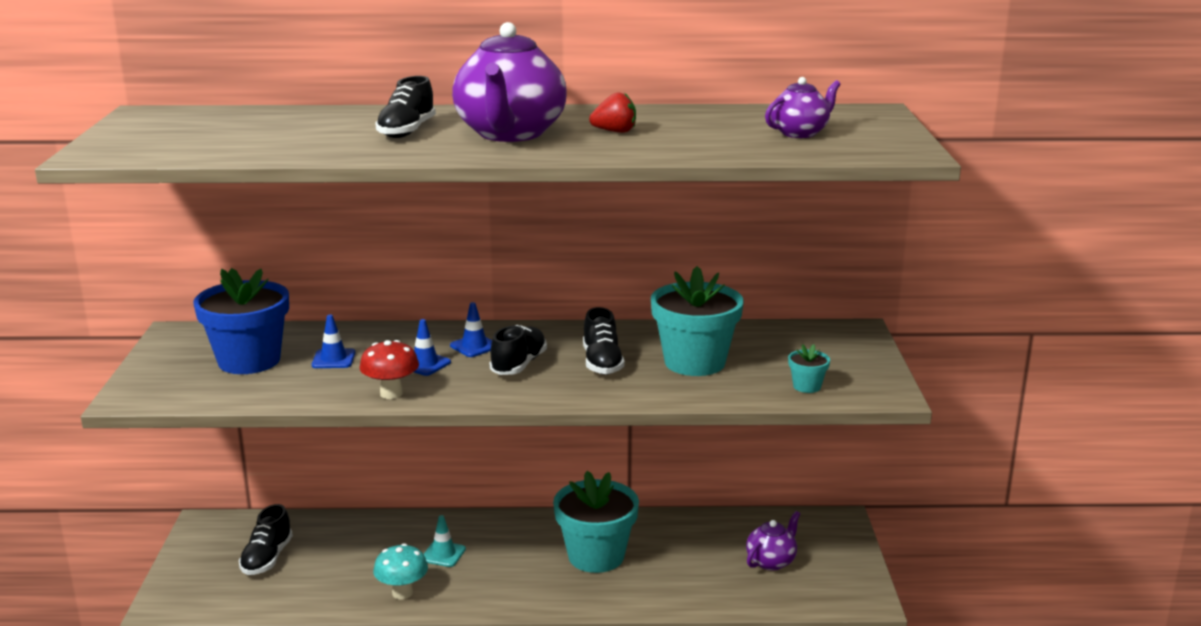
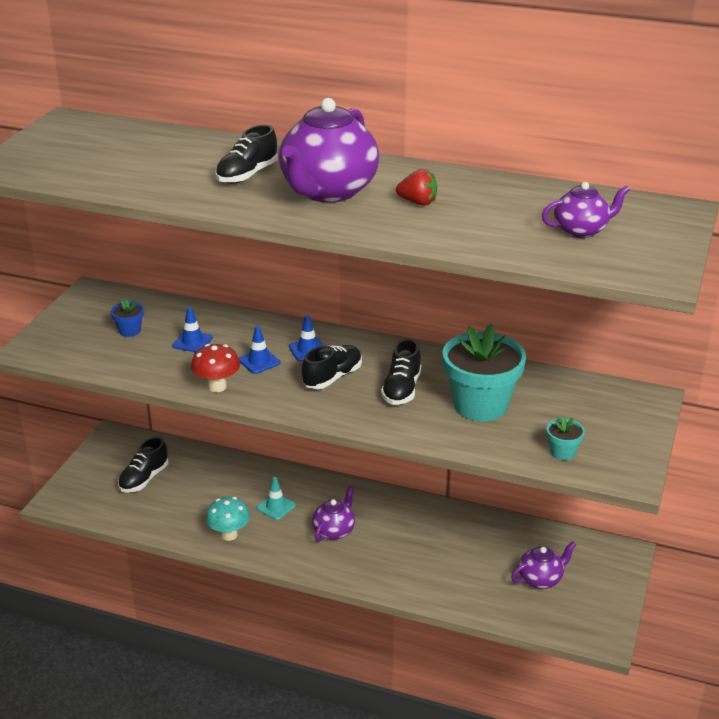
camera: 20 degrees right, 10 degrees up
blue flower pot [194,268,289,374] -> blue flower pot [111,298,144,337], size x0.44
turquoise flower pot [553,471,639,573] -> none
none -> purple teapot [312,486,355,542]

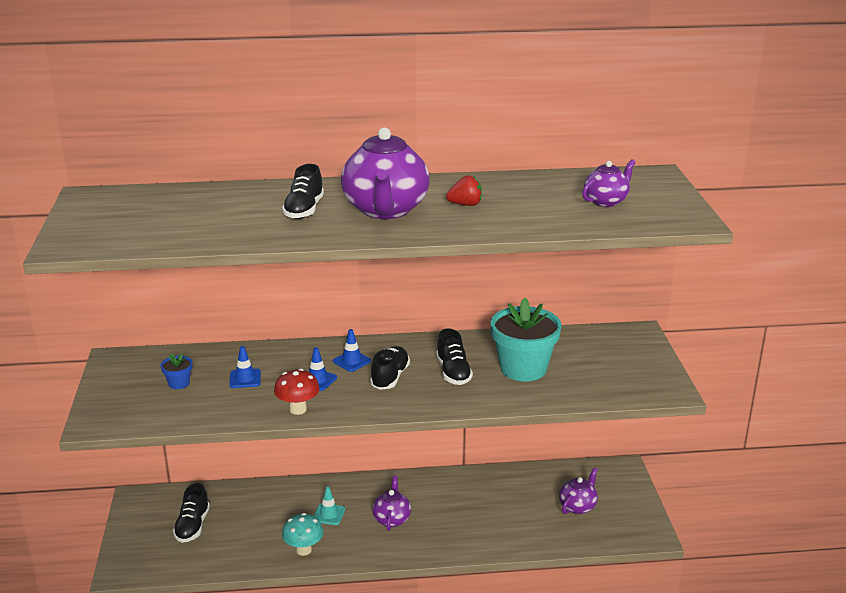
camera: 25 degrees left, 5 degrees down
turquoise flower pot [546,416,585,460] -> none

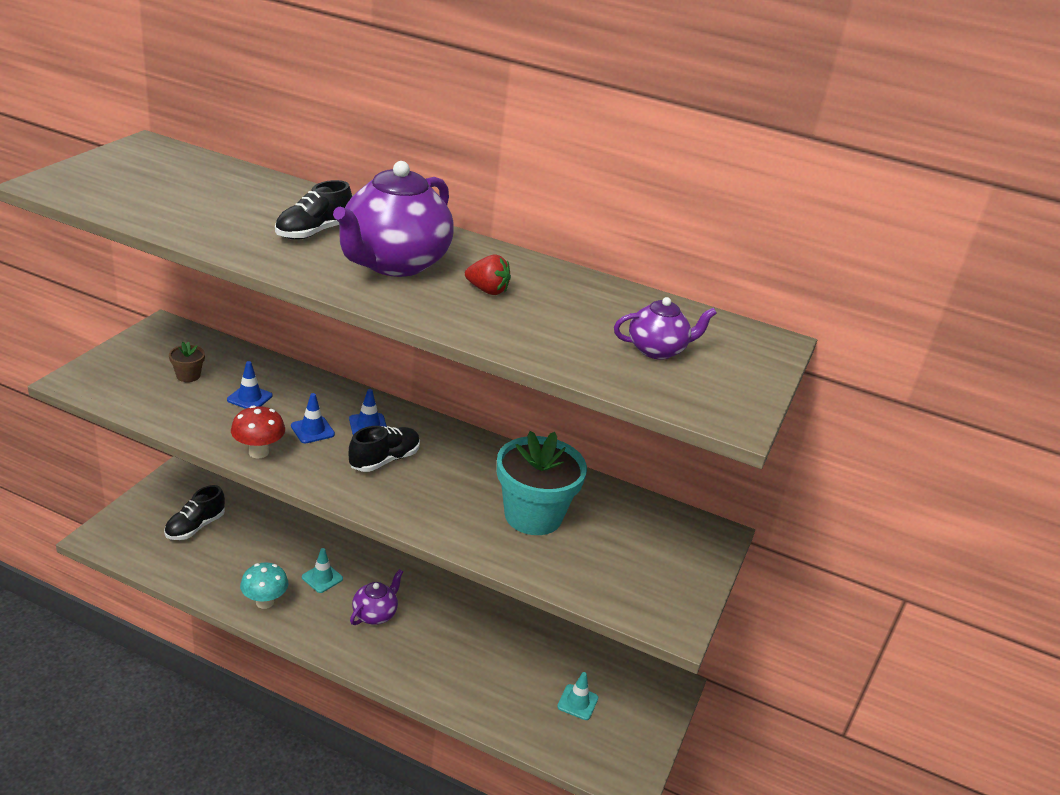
camera: 25 degrees right, 5 degrees up
blue flower pot [161,353,192,389] -> brown flower pot [169,342,205,382]
black shoe [436,328,473,385] -> none
purple teapot [559,467,598,514] -> turquoise traffic cone [557,672,598,720]

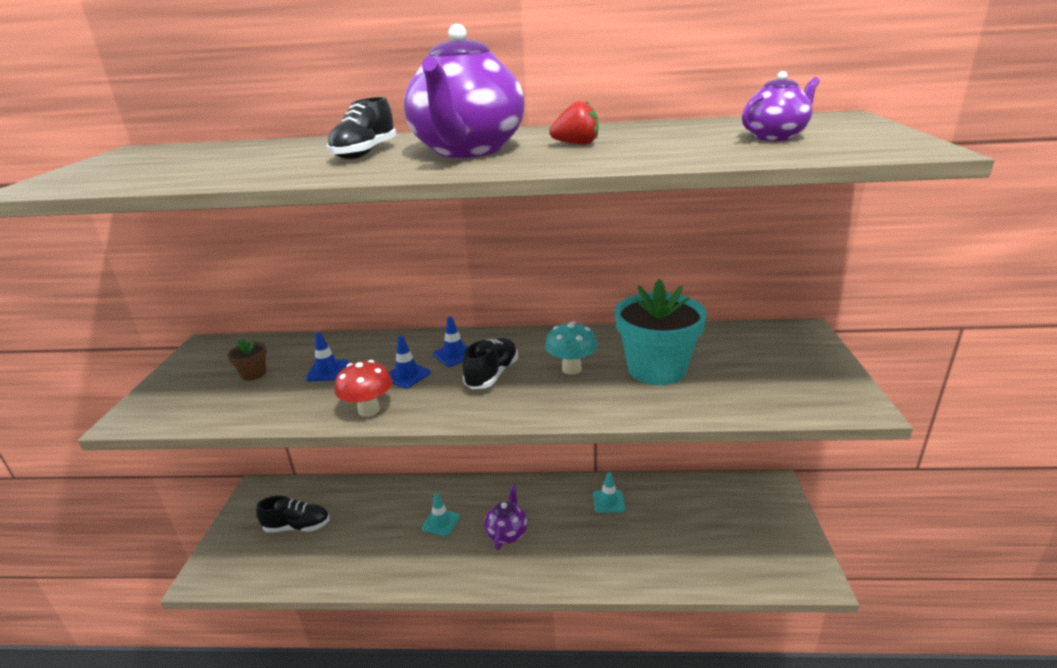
camera: 15 degrees left, 5 degrees down
black shoe [164,485,225,540] -> black shoe turned 105 degrees counterclockwise [256,496,329,532]
turquoise mushroom [240,562,288,609] -> turquoise mushroom moved to [545,321,598,375]
turquoise traffic cone [557,672,598,720] -> turquoise traffic cone moved to [593,472,625,513]

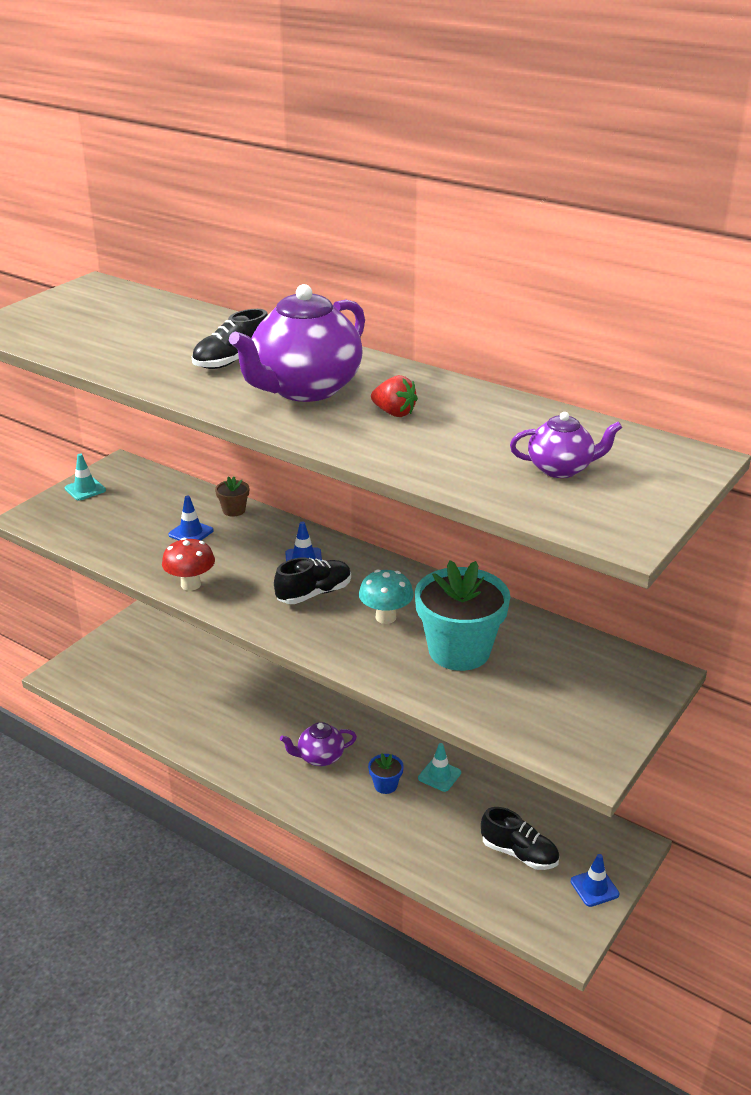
camera: 30 degrees right, 5 degrees up
brown flower pot [227,339,267,381] -> brown flower pot moved to [215,476,249,517]
black shoe [256,496,329,532] -> black shoe moved to [481,807,559,870]
blue traffic cone [389,336,431,388] -> blue traffic cone moved to [571,854,620,907]
turquoise traffic cone [422,493,460,536] -> turquoise traffic cone moved to [65,454,106,501]
purple teapot [484,484,528,550] -> purple teapot turned 150 degrees counterclockwise [280,722,357,766]
none -> blue flower pot [368,753,404,794]

